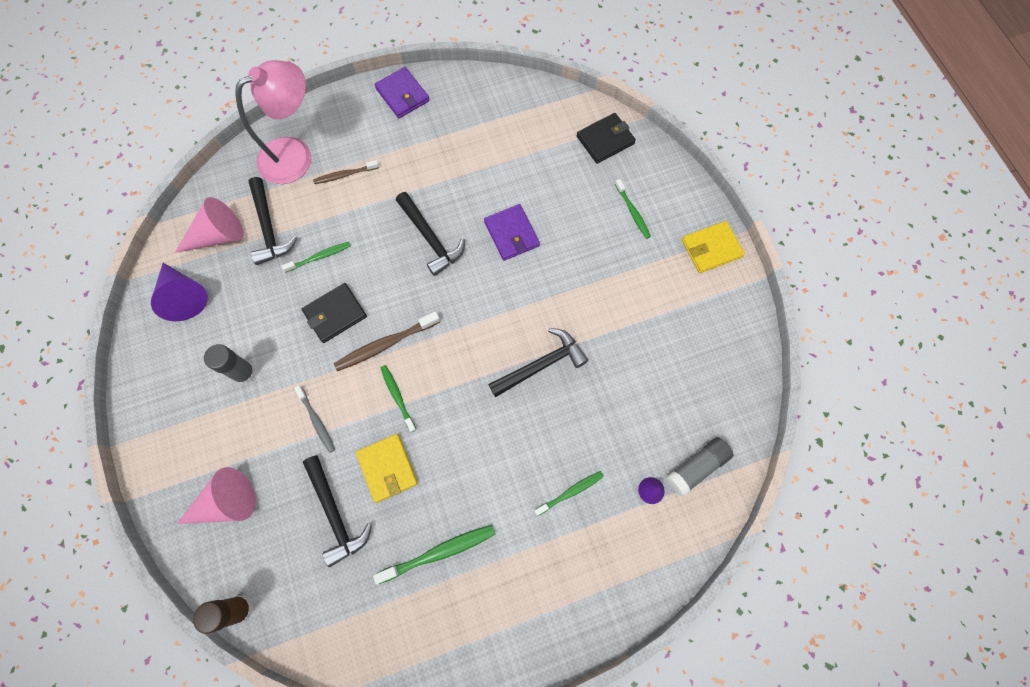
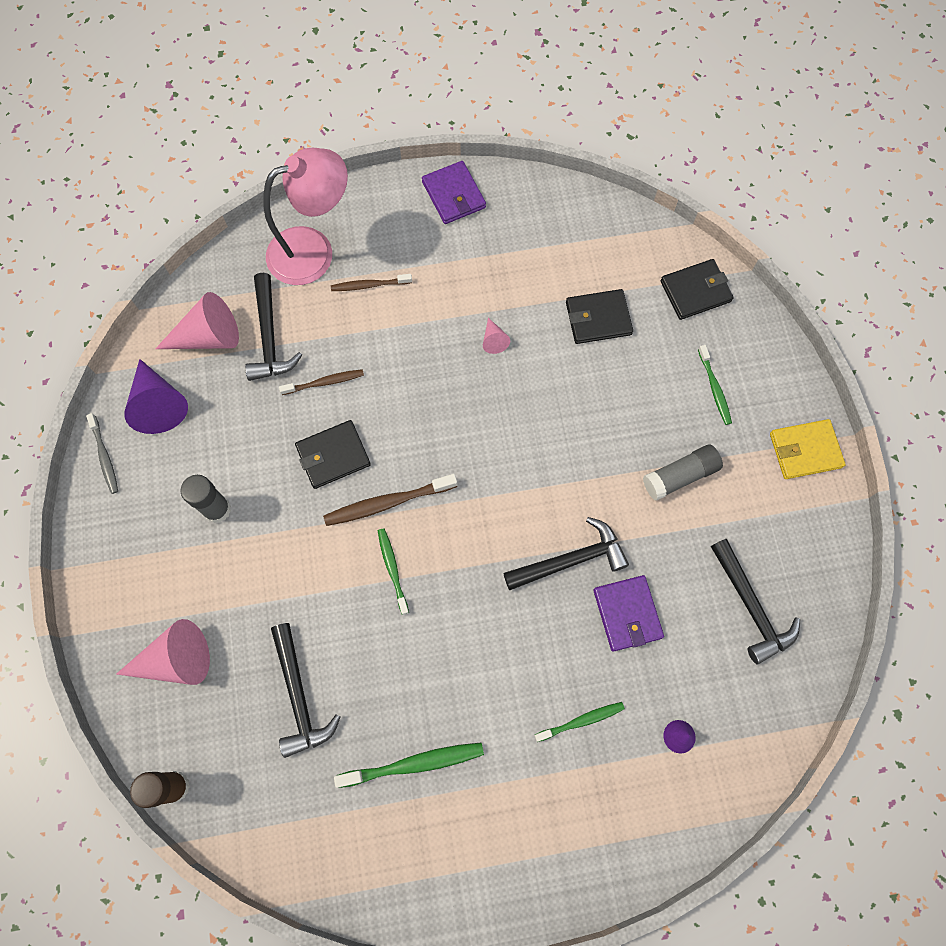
camera: 10 degrees right, 0 degrees up
green toothbrush [282,242,351,272] -> brown toothbrush [279,369,364,395]
grey toothbrush [294,386,335,453] -> grey toothbrush moved to [86,413,118,494]
yellow wallet [356,434,418,503] -> none
black hammer [396,192,465,276] -> black hammer moved to [711,539,800,664]
purple wallet [484,204,540,261] -> purple wallet moved to [594,575,664,652]
grey glue stick [666,437,734,497] -> grey glue stick moved to [643,445,723,501]
none -> pink cone [483,318,510,354]
none -> black wallet [566,289,633,344]

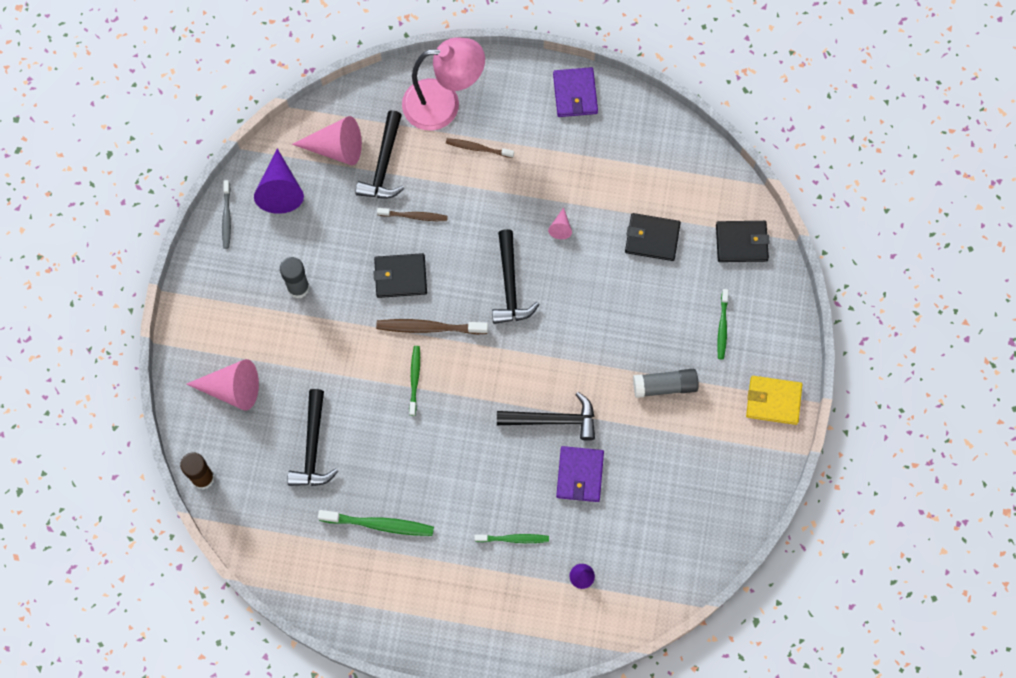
camera: 20 degrees right, 0 degrees up
black hammer [711,539,800,664] -> black hammer moved to [492,229,540,324]

